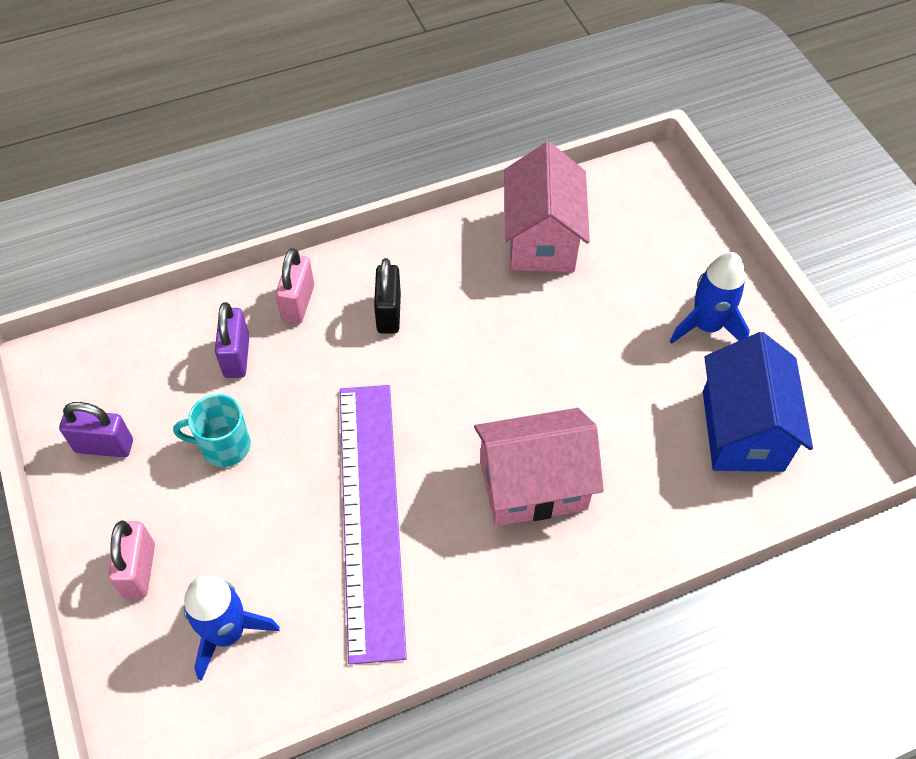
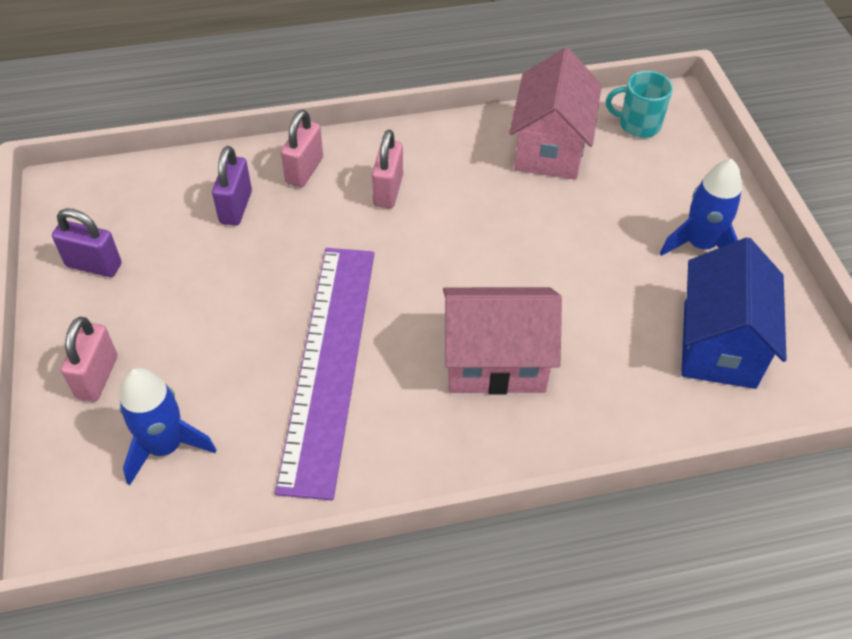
camera: 10 degrees right, 5 degrees down
turquoise mug [173,394,251,467] -> turquoise mug moved to [606,71,673,138]
black padlock [374,258,401,334] -> pink padlock [372,129,403,208]

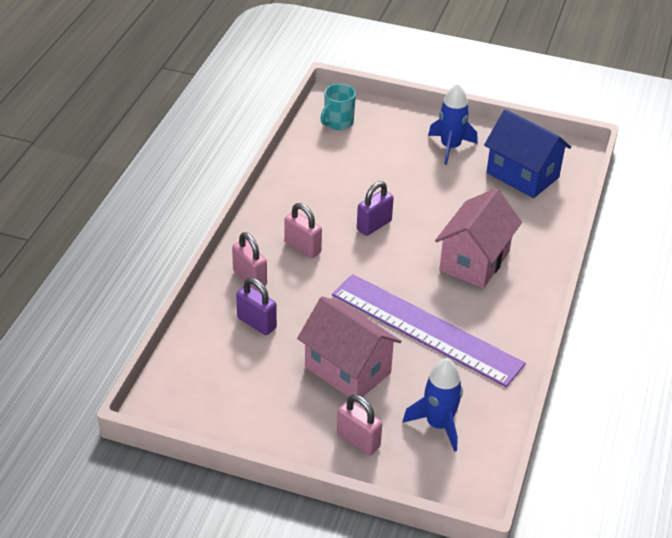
camera: 60 degrees left, 10 degrees down
purple padlock [52,208,122,277] -> purple padlock moved to [357,181,394,236]
pink house [509,47,602,180] -> pink house moved to [297,296,401,402]

